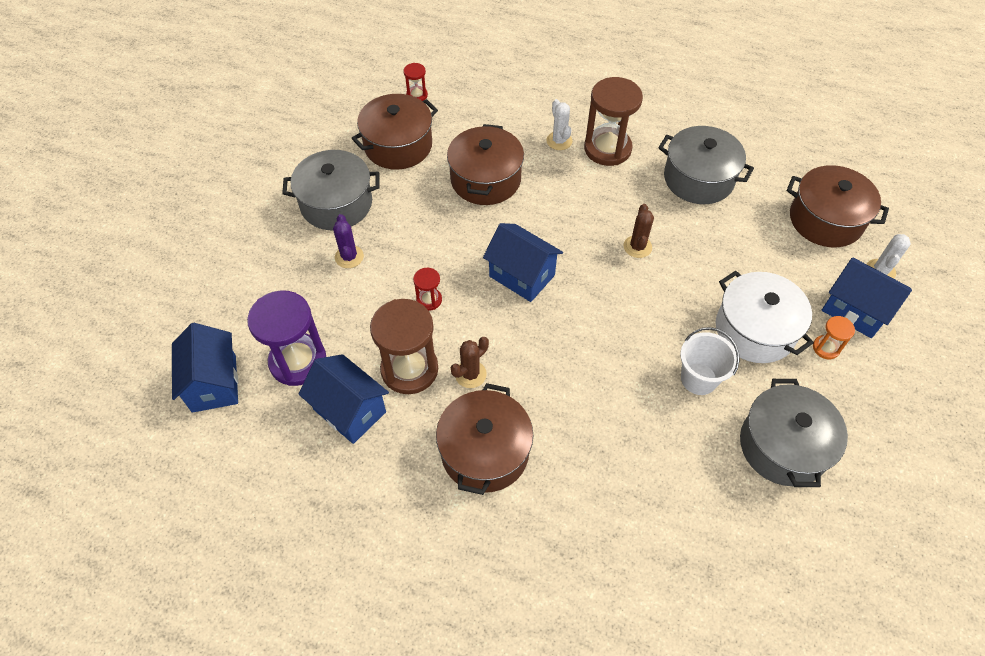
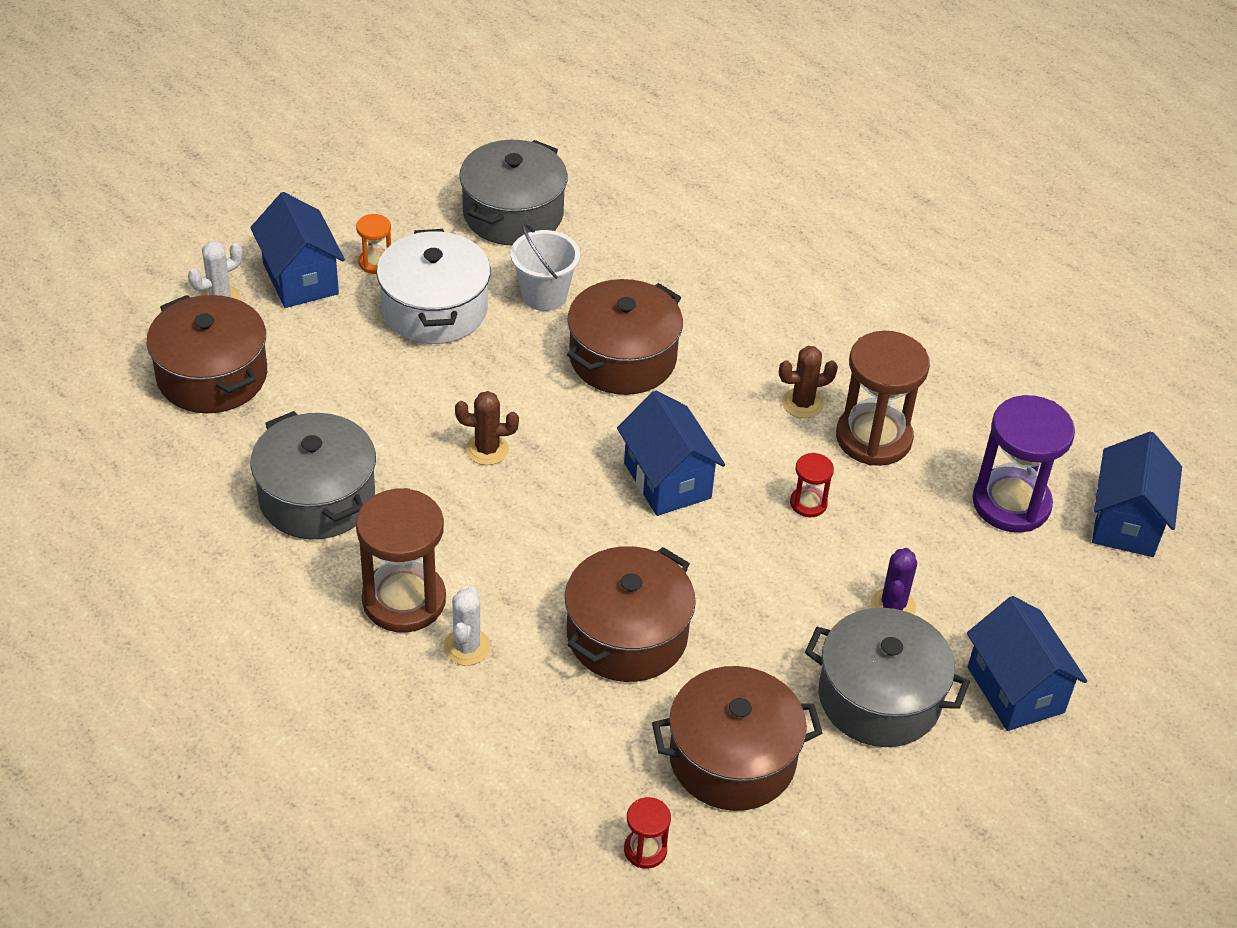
camera: 155 degrees left, 10 degrees down
blue house [299,354,389,444] -> blue house moved to [967,596,1087,731]
brown pot [436,383,533,495] -> brown pot moved to [567,279,683,395]
brown cactus [623,204,654,258] -> brown cactus turned 60 degrees clockwise [455,391,519,465]

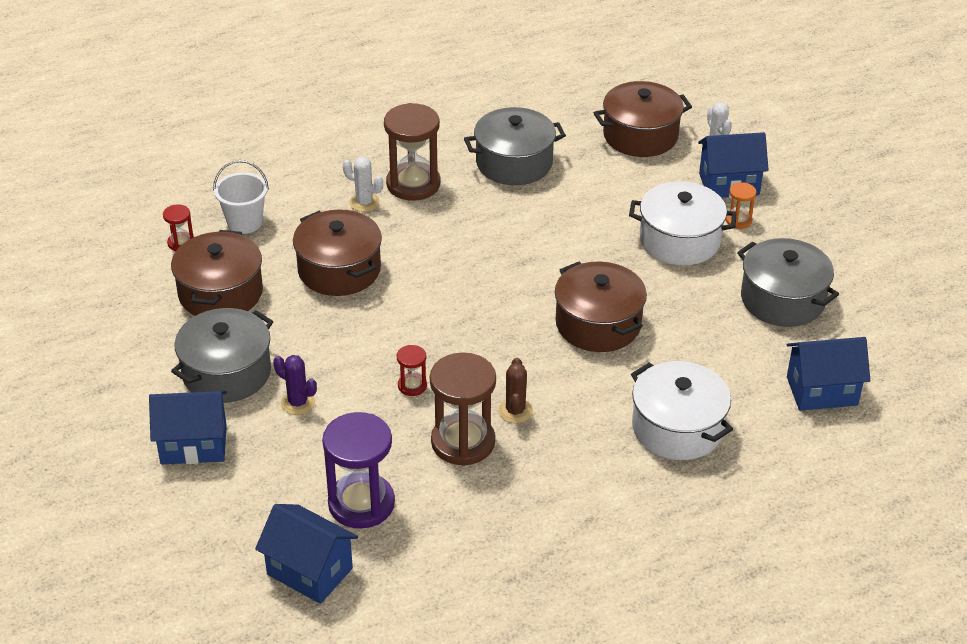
camera: 110 degrees right, 5 degrees down
brown cactus [455,391,519,465] -> none
white bucket [511,223,580,311] -> white bucket moved to [213,160,269,234]
blue house [617,390,725,516] -> blue house moved to [787,337,870,411]
none -> white pot [631,361,733,460]

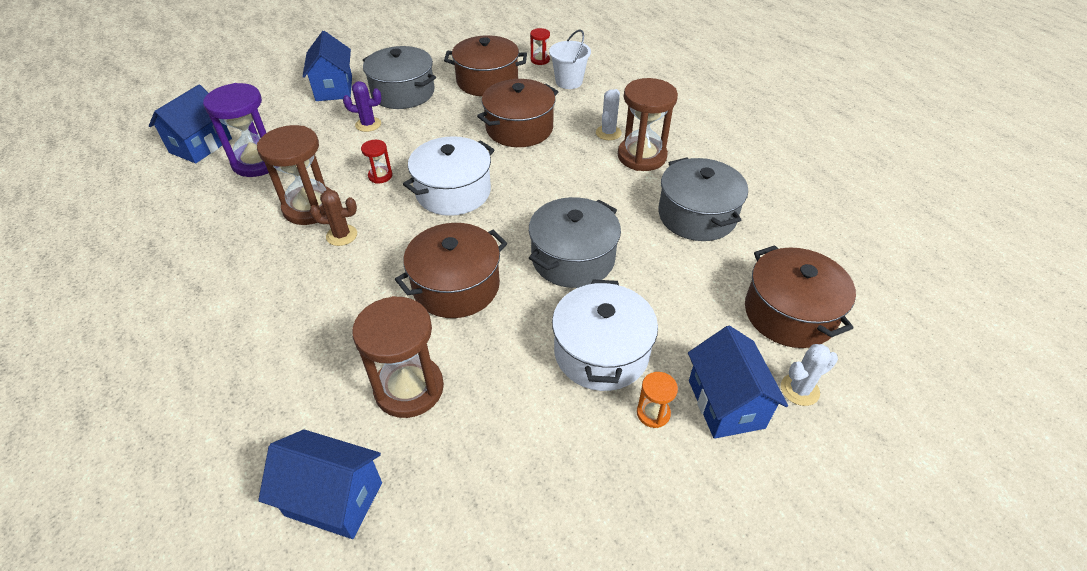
camera: 85 degrees right, 5 degrees up
purple cactus [273,355,317,415] -> purple cactus turned 60 degrees clockwise [343,81,382,132]
white pot [631,361,733,460] -> white pot moved to [403,136,494,216]
grey pot [737,238,839,327] -> grey pot moved to [529,197,621,288]
blue house [787,337,870,411] -> blue house turned 60 degrees counterclockwise [258,429,382,539]
none -> brown hourglass [352,296,444,418]

